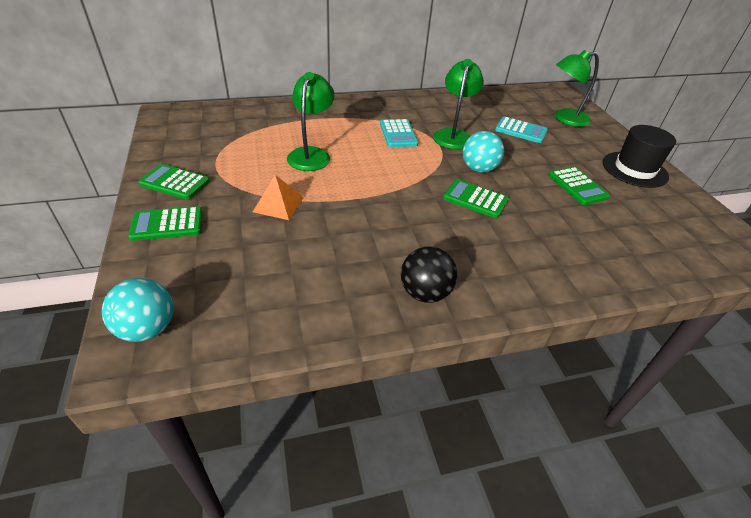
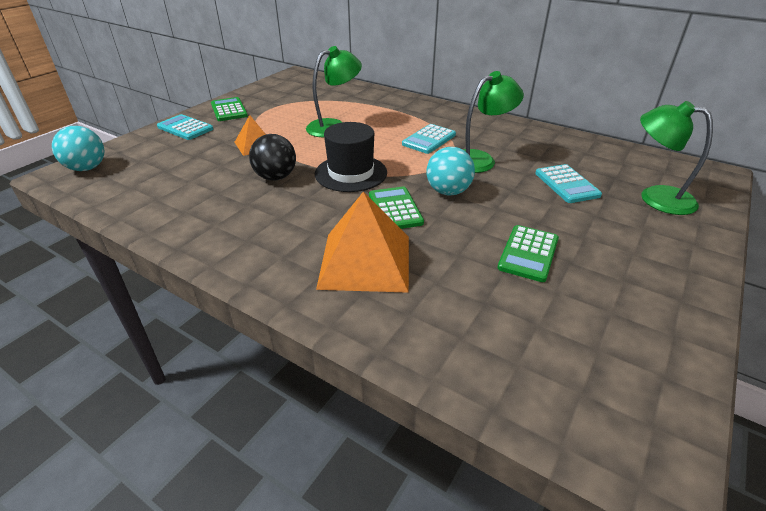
camera: 50 degrees right, 5 degrees down
green calculator [128,206,203,241] -> turquoise calculator [157,114,213,140]
black ball [401,247,457,303] -> black ball moved to [249,134,296,181]
black hat [603,125,676,188] -> black hat moved to [315,122,387,192]
none -> orange pyramid [316,191,409,293]

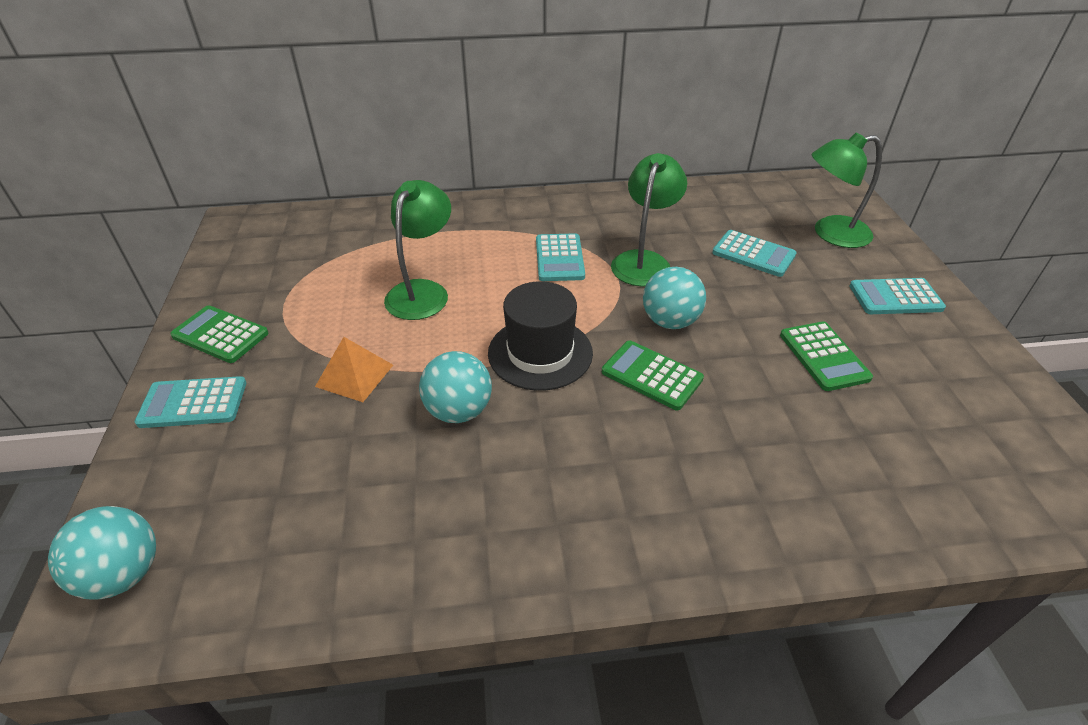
camera: 40 degrees left, 5 degrees up
black ball [249,134,296,181] -> turquoise ball [419,351,492,423]
orange pyramid [316,191,409,293] -> none
none -> turquoise calculator [849,278,946,314]

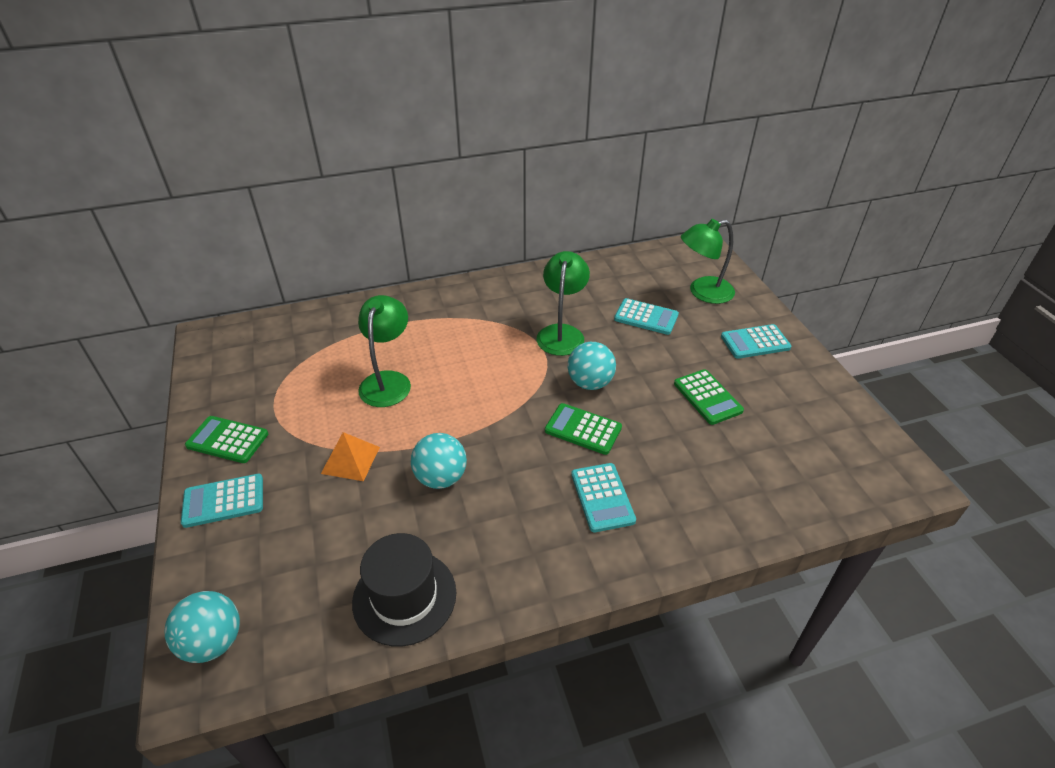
camera: 10 degrees left, 0 degrees up
black hat [488,281,593,391] -> black hat moved to [352,533,456,647]
turquoise calculator [536,233,585,281] -> turquoise calculator moved to [571,463,636,532]

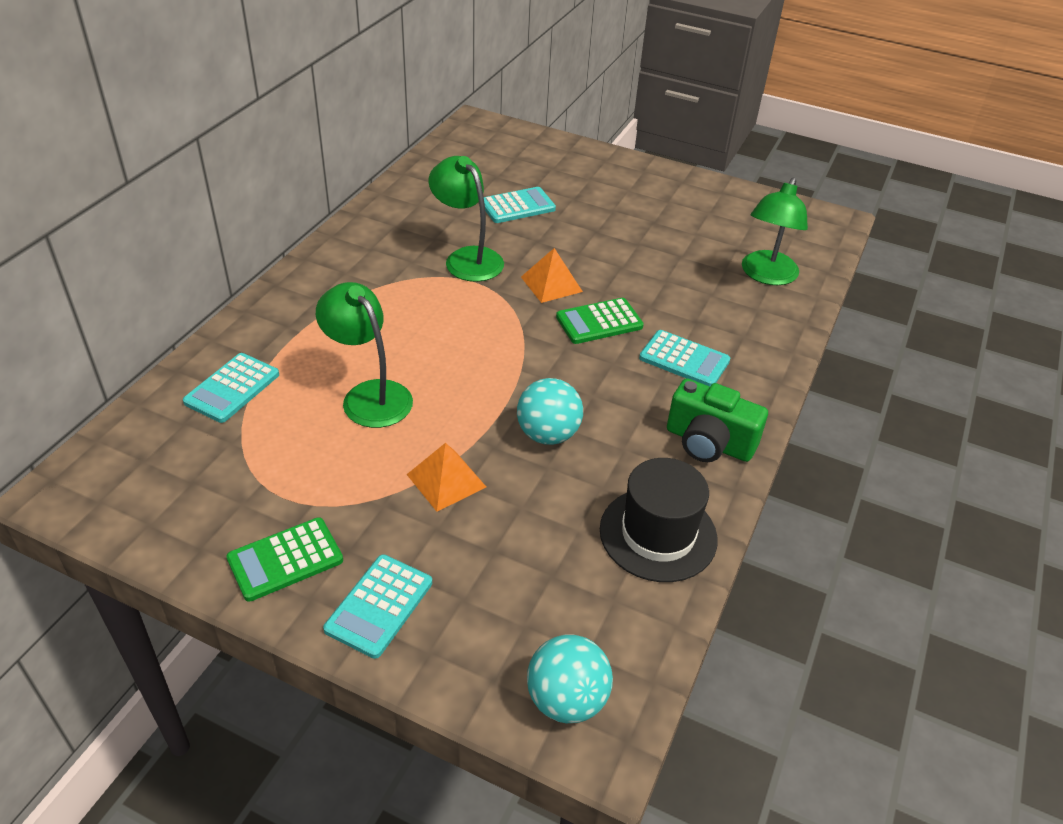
camera: 50 degrees left, 0 degrees up
turquoise ball [568,342,616,390] -> orange pyramid [521,248,583,303]
green calculator [674,369,744,425] -> none
green lamp [681,219,735,304] -> green lamp moved to [742,178,808,285]
turquoise calculator [721,324,791,359] -> turquoise calculator moved to [183,353,279,423]
none -> green camera [667,378,768,462]

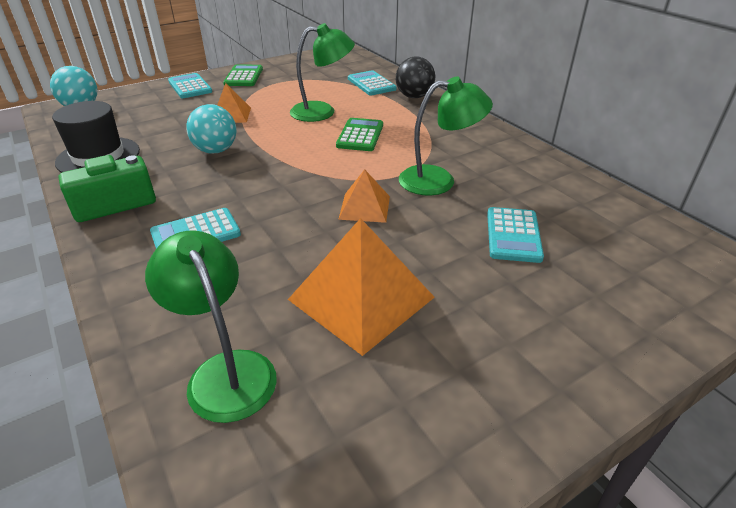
camera: 125 degrees right, 5 degrees down
green calculator [556,298,644,344] -> green calculator moved to [336,118,383,151]
none -> orange pyramid [288,218,435,356]
none -> black ball [396,56,435,98]

